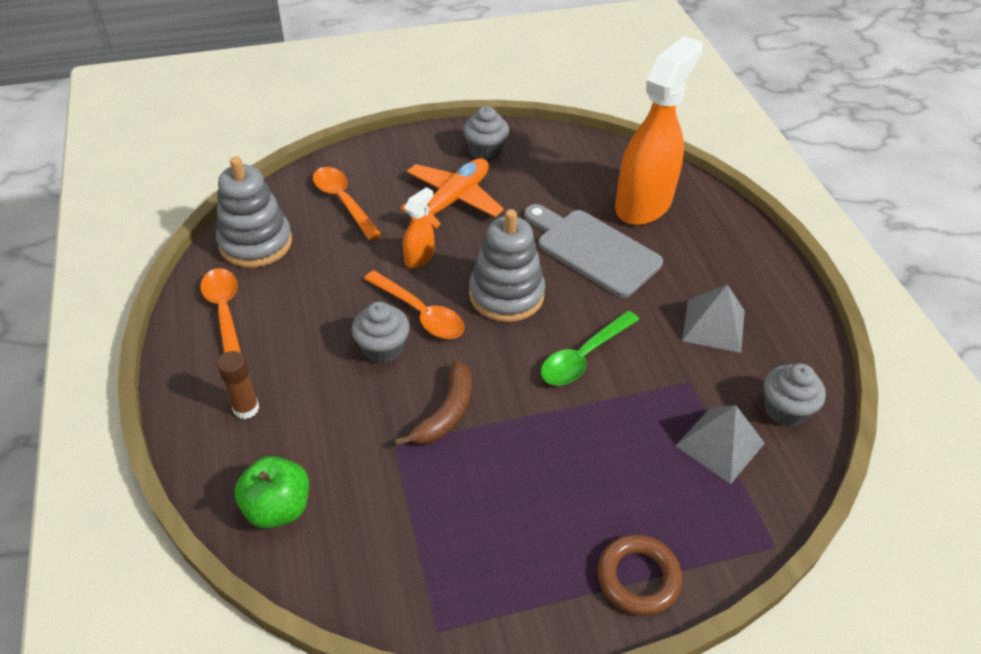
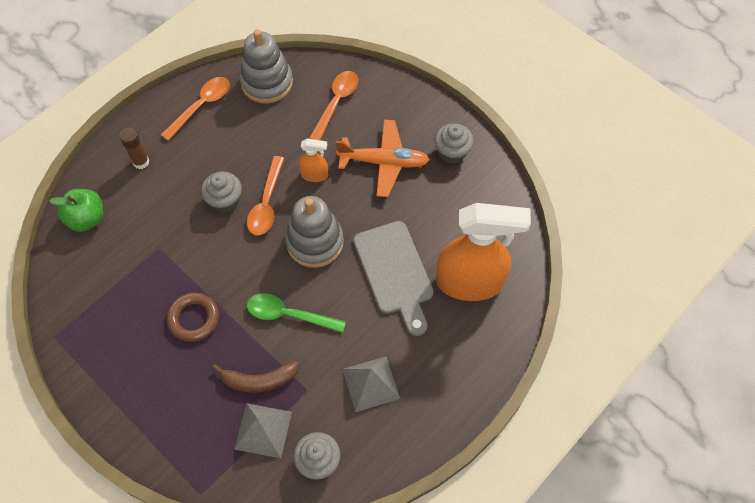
camera: 60 degrees right, 15 degrees up
brown banana [395,360,472,446] -> brown banana moved to [212,361,299,393]
grey cutting board [524,204,663,298] -> grey cutting board turned 150 degrees clockwise [353,221,434,336]
brown ring [598,534,682,616] -> brown ring moved to [167,293,219,342]

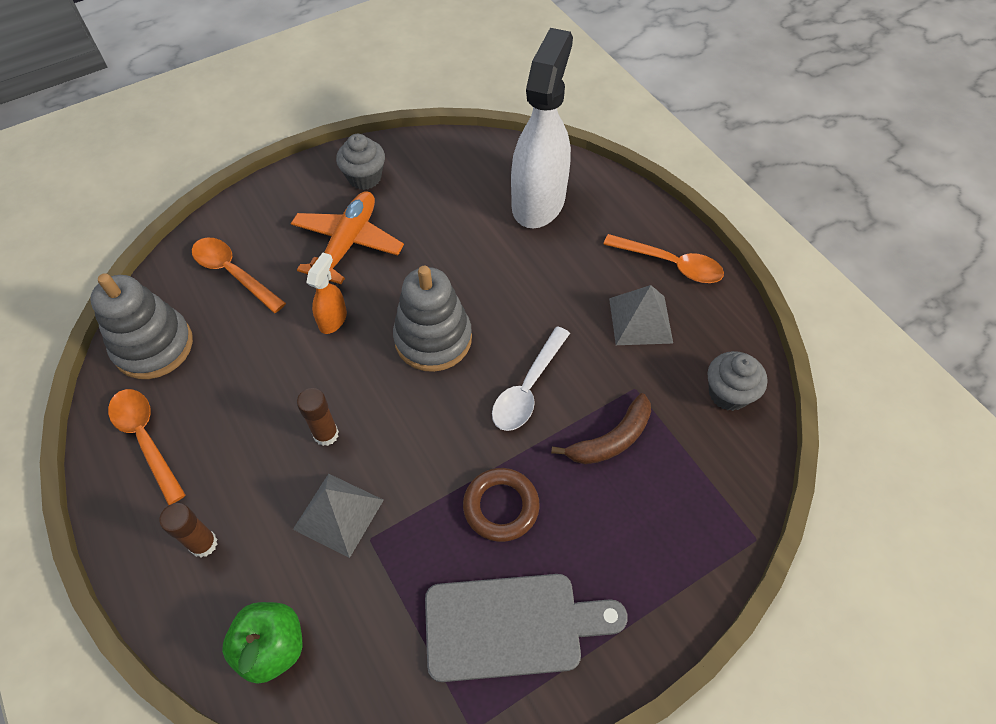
camera: 75 degrees left, 5 degrees down
grey cupcake [201,171,242,213] -> brown glue stick [297,388,339,446]
brown banana [212,361,299,393] -> brown banana turned 45 degrees clockwise [551,393,651,464]
grey pyramid [234,403,292,458] -> grey pyramid moved to [293,474,384,558]
orange spoon [247,156,284,235] -> orange spoon moved to [603,234,724,283]
green spoon [247,293,346,333] -> white spoon [492,326,570,431]
grey cutting board [353,221,434,336] -> grey cutting board moved to [425,574,628,682]
orange spray bottle [436,203,531,301] -> white spray bottle [511,28,573,228]

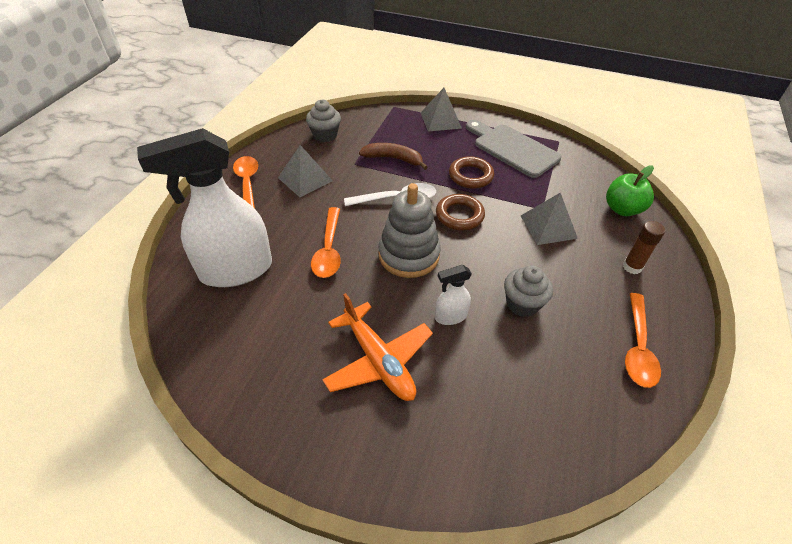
camera: 130 degrees left, 10 degrees down
grey stacking toy [90,273,193,379] -> none
orange spoon [192,238,286,313] -> orange spoon moved to [311,207,341,278]
orange plane [291,191,404,284] -> orange plane turned 105 degrees counterclockwise [322,293,433,401]
brown glue stick [297,388,339,446] -> none
orange spray bottle [306,253,347,334] -> white spray bottle [435,265,472,325]
grey cupcake [336,134,385,190] -> grey cupcake moved to [504,266,553,317]
none -> grey pyramid [421,88,462,132]
none -> brown ring [436,194,485,230]

